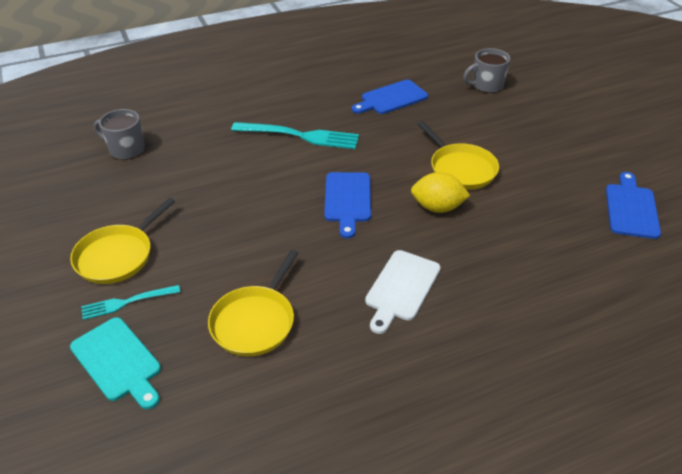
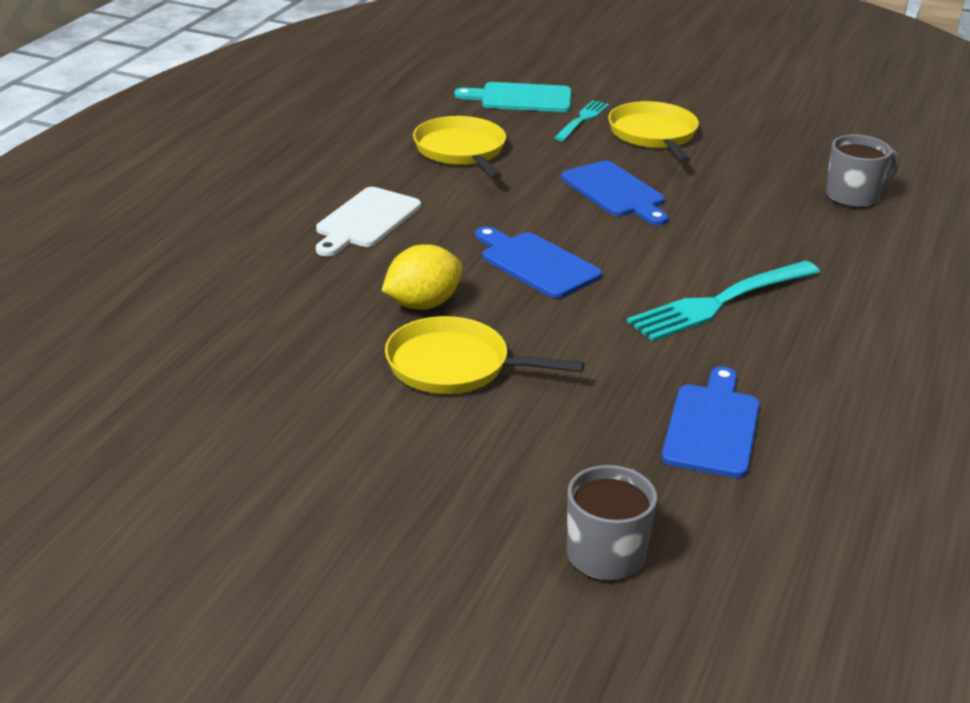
camera: 135 degrees right, 10 degrees down
white cutting board [365,250,441,334] -> white cutting board turned 135 degrees counterclockwise [316,187,421,256]
blue cutting board [606,172,661,239] -> blue cutting board moved to [561,161,668,225]

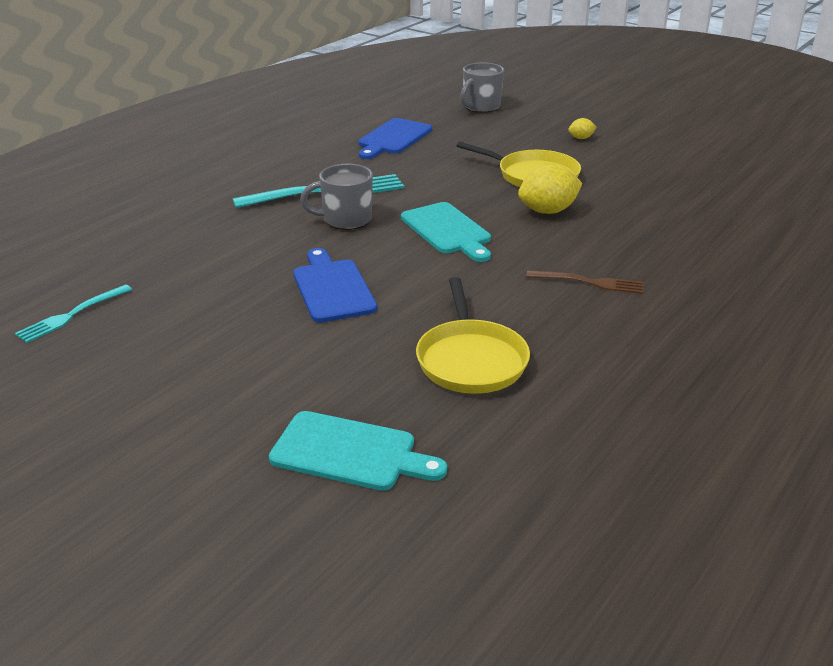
camera: 165 degrees left, 0 degrees up
white cutting board [316,187,421,256] -> brown fork [526,270,644,294]
blue cutting board [475,227,602,299] -> turquoise cutting board [401,202,491,262]
turquoise fork [554,100,609,141] -> turquoise fork moved to [15,284,132,343]
yellow pan [608,101,699,163] -> none
grey mug [826,135,900,208] -> grey mug moved to [300,164,373,230]
none -> yellow lemon [568,118,597,139]

